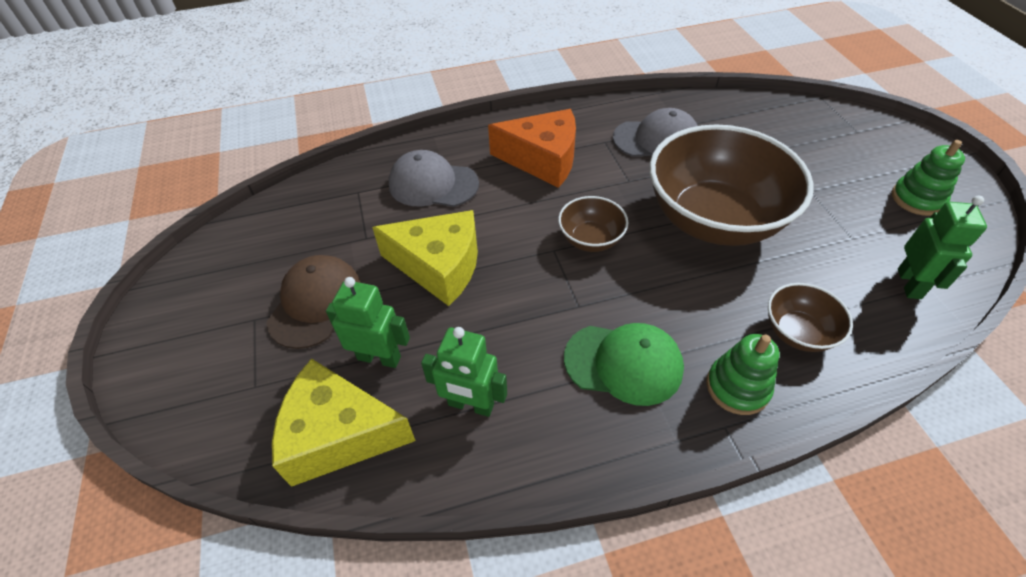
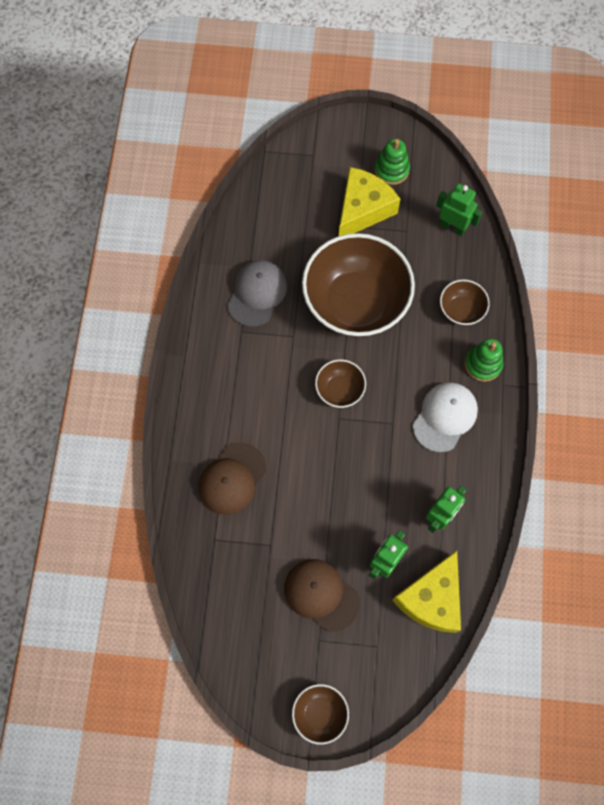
camera: 70 degrees left, 20 degrees up
yellow cheese [372,210,478,306] -> yellow cheese moved to [339,167,400,236]
grey cap [388,150,479,207] -> brown cap [198,442,266,515]
orange cheese [488,109,576,188] -> none
green cap [564,323,684,406] -> white cap [413,382,478,452]
none -> brown bowl [292,684,349,745]

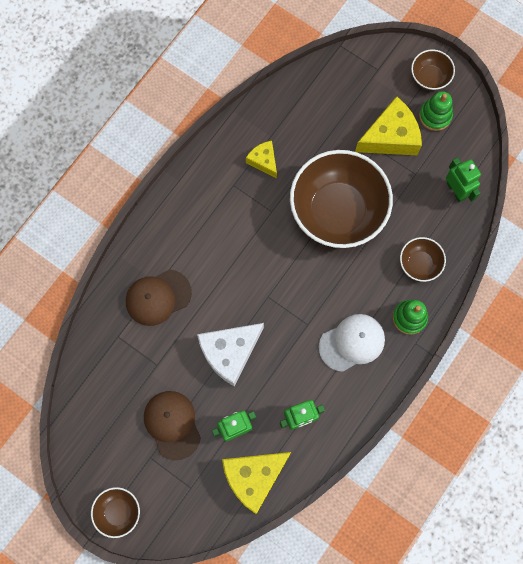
camera: 30 degrees right, 5 degrees up
grey cap [227,260,287,327] -> yellow cheese [246,141,277,179]
brown bowl [315,359,366,408] -> brown bowl moved to [411,49,455,90]
none -> white cheese [197,323,264,386]

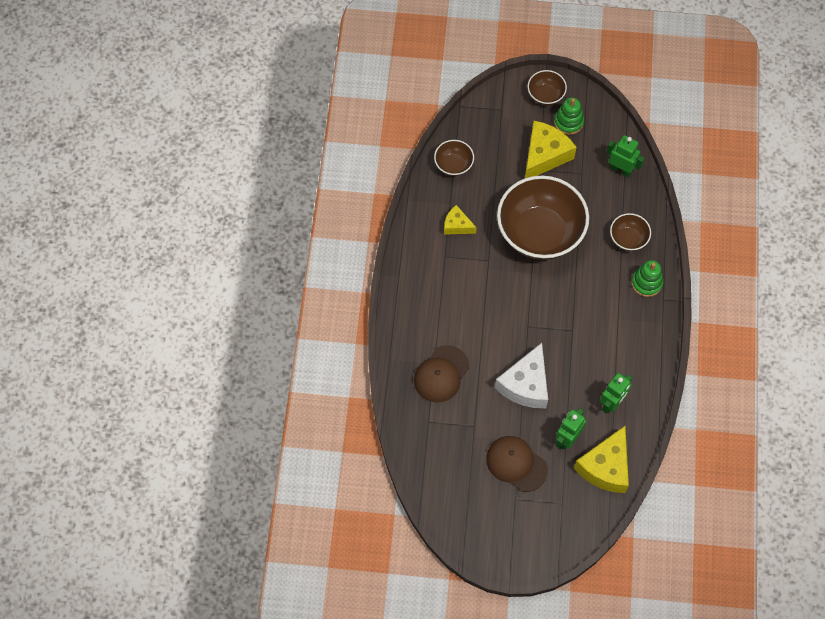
camera: 30 degrees left, 10 degrees down
brown bowl [91,487,140,538] -> brown bowl moved to [434,140,474,176]
white cap [319,314,385,372] -> none

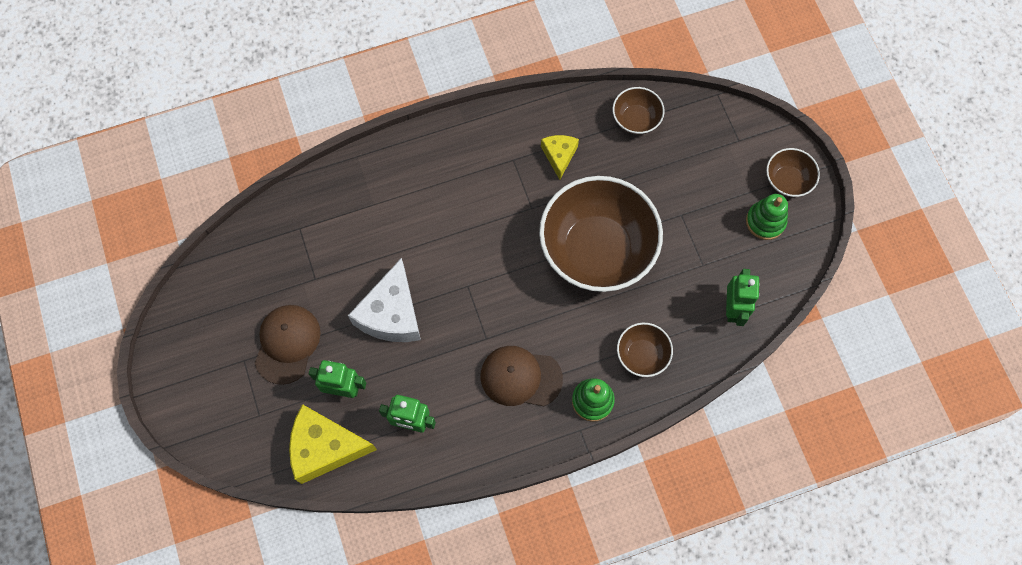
camera: 65 degrees right, 5 degrees up
brown cap [414,345,469,403] -> brown cap moved to [480,346,563,406]
white cheese [495,343,548,408] -> white cheese turned 75 degrees counterclockwise [348,258,421,342]
yellow cheese [525,121,577,178] -> none

